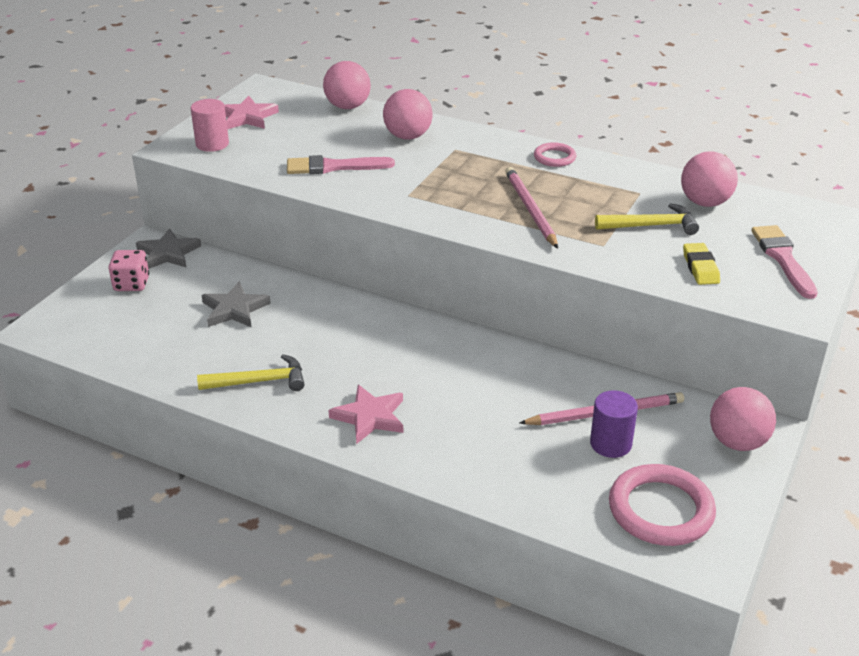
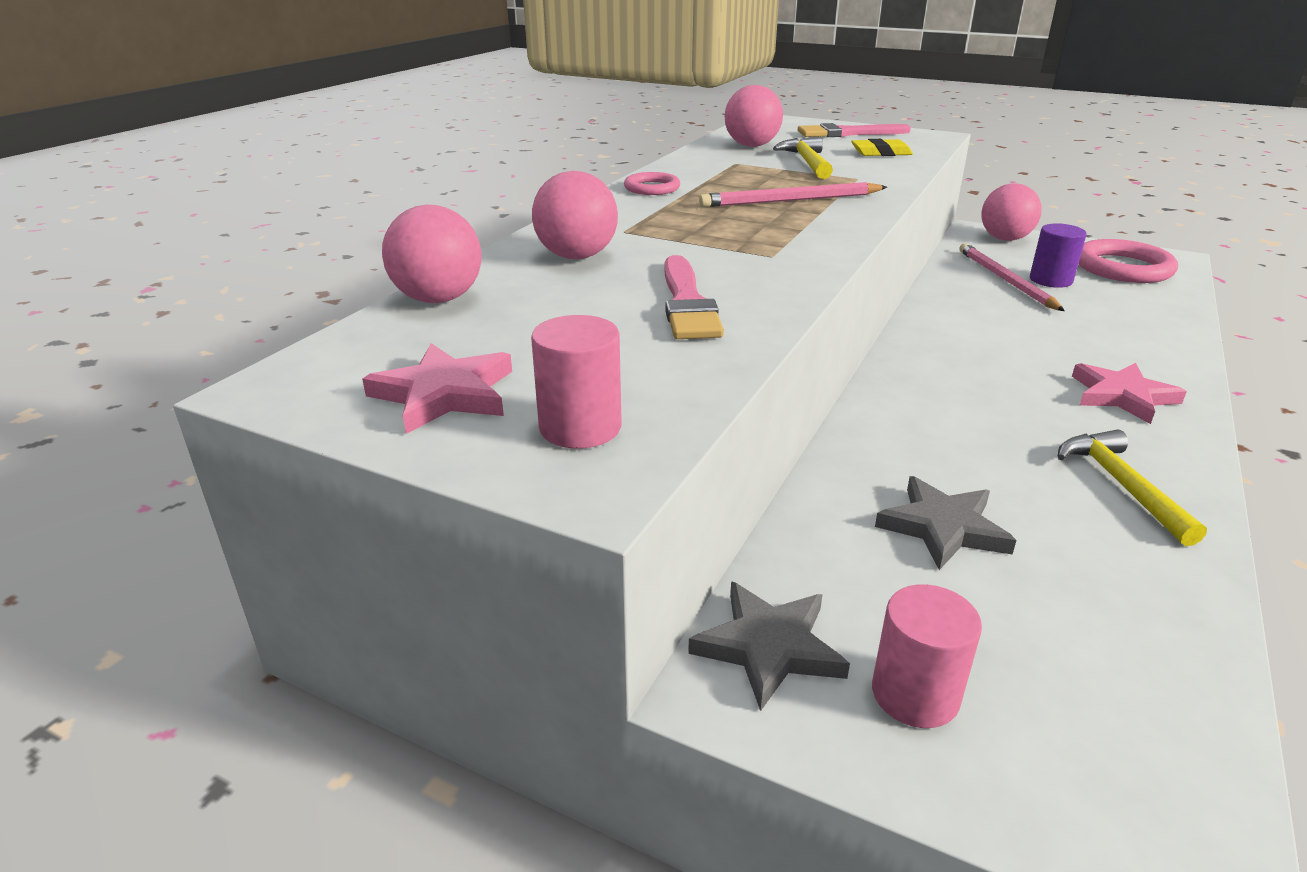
camera: 90 degrees left, 5 degrees down
pink dice [108,250,149,291] -> pink cylinder [872,584,982,728]

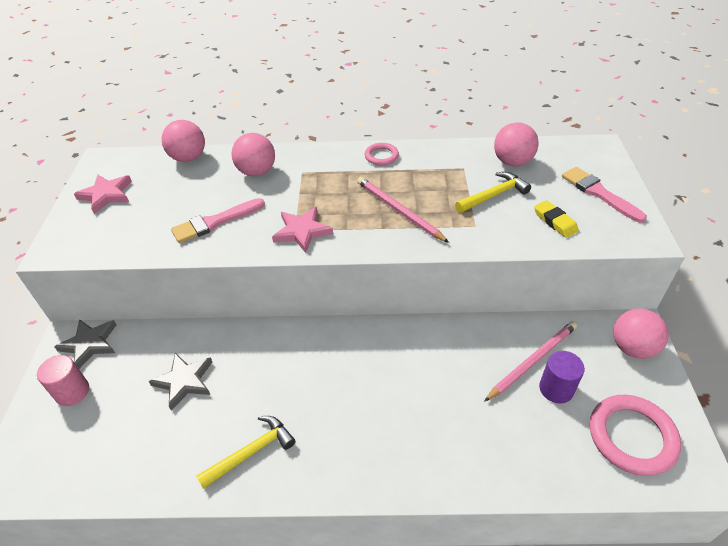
camera: 65 degrees right, 15 degrees up
pink cylinder [531,315,622,449] -> none
pink star [1072,363,1187,424] -> pink star moved to [272,207,333,253]

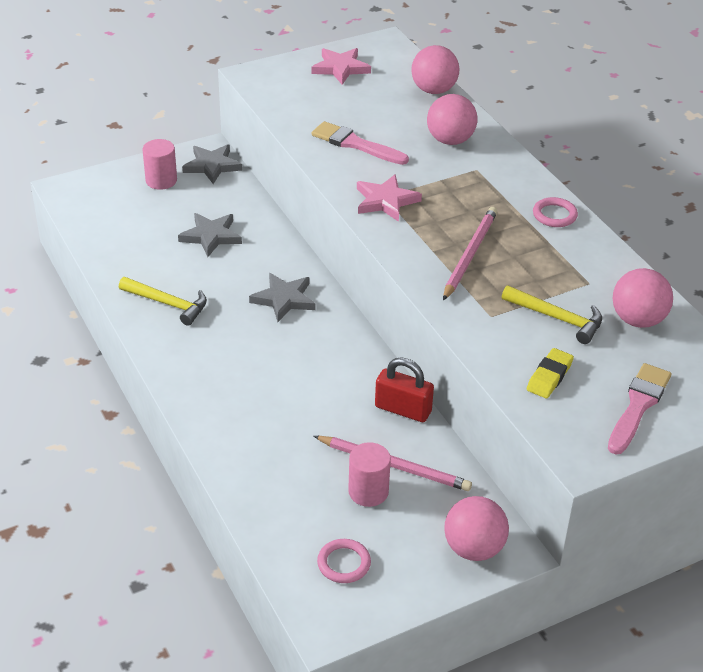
camera: 60 degrees right, 5 degrees down
purple cylinder [539,351,585,404] -> pink cylinder [348,442,391,507]
pink ring [590,395,681,476] -> pink ring [317,539,371,583], size x0.54
none -> grey star [249,273,315,322]
none -> red padlock [375,357,434,422]

